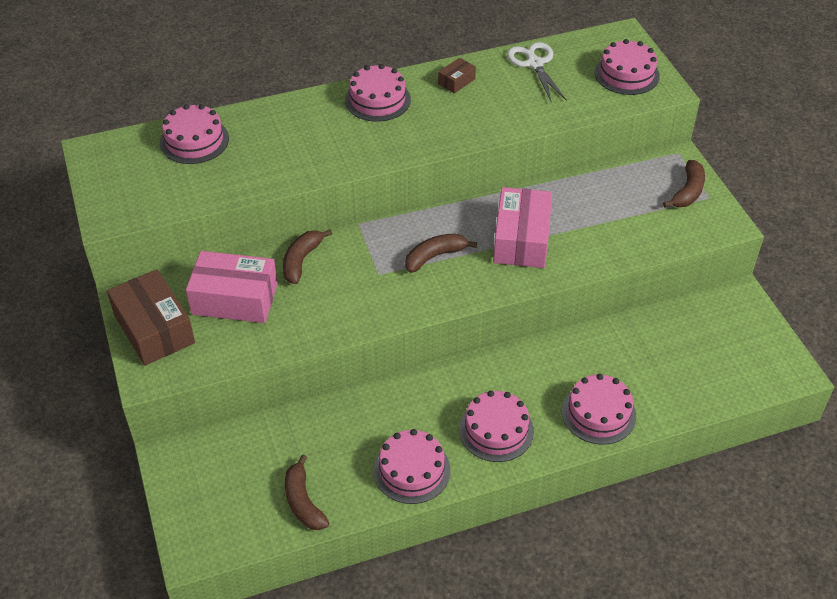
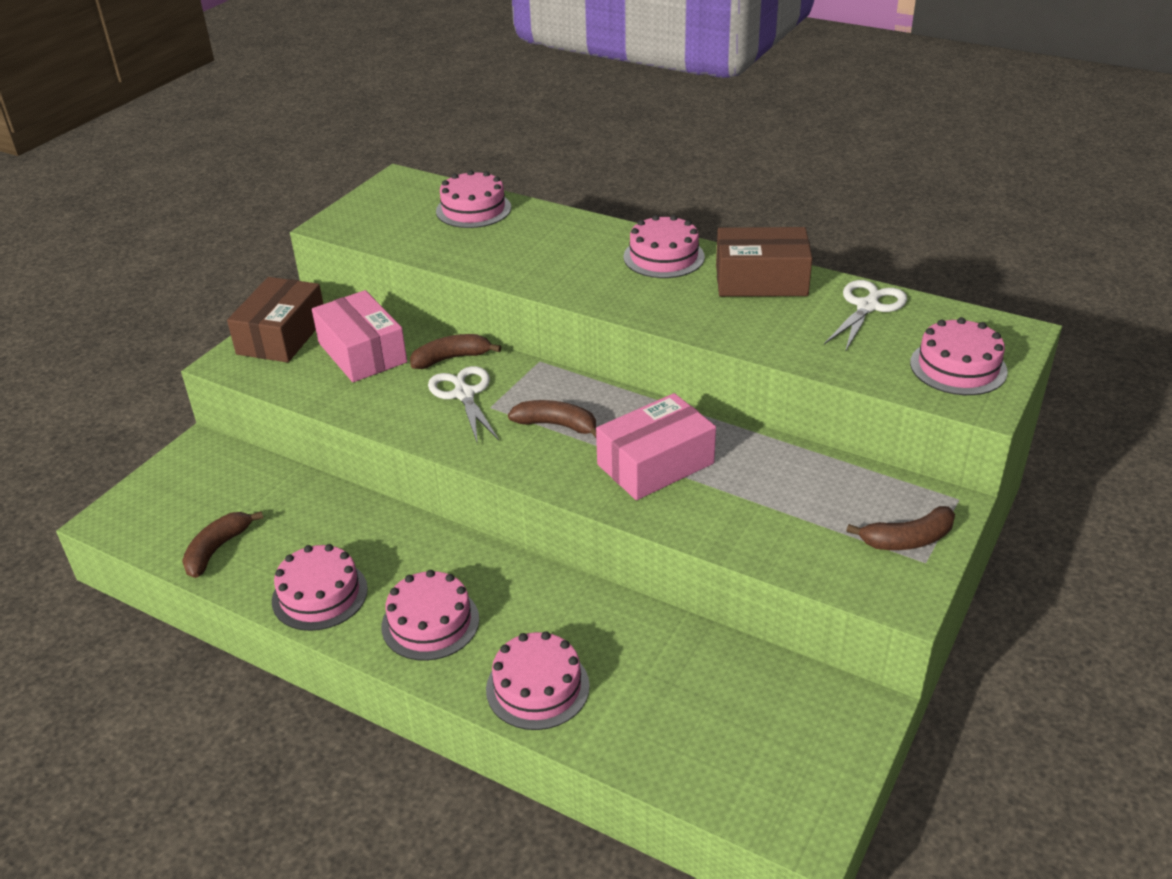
camera: 50 degrees right, 10 degrees down
brown box [438,58,476,93] -> brown box [716,227,812,297], size x2.14
none -> white scissors [428,366,499,445]

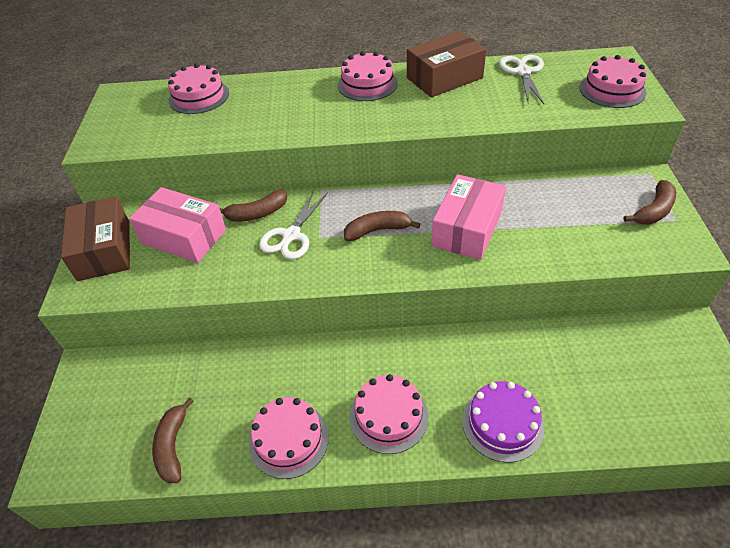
camera: 30 degrees left, 10 degrees up
brown banana [410,334,501,369] -> brown banana turned 150 degrees counterclockwise [220,190,287,222]
white scissors [428,366,499,445] -> white scissors turned 105 degrees counterclockwise [259,190,328,259]
pink cake [486,631,590,730] -> purple cake [462,381,544,463]

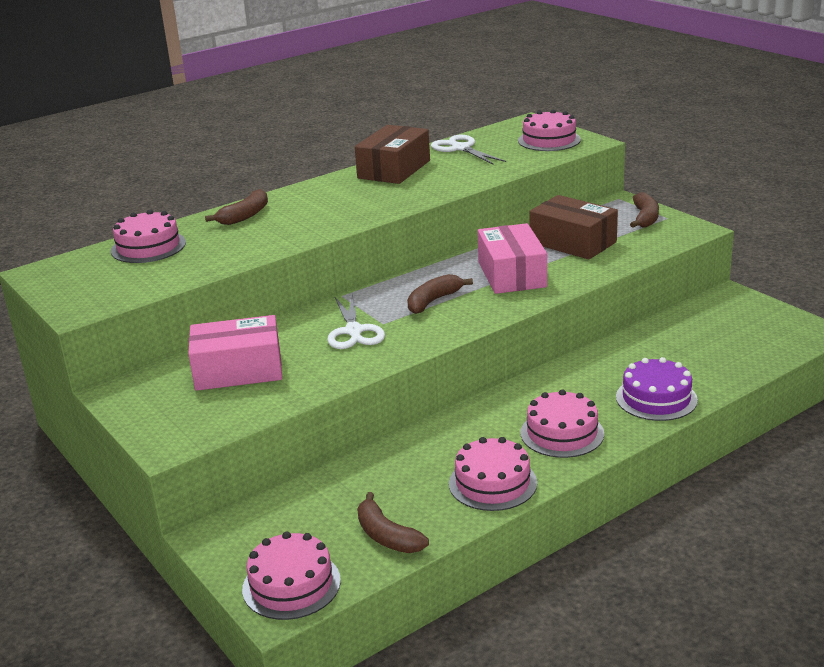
camera: 35 degrees left, 20 degrees down
brown box [61,197,130,281] -> brown box moved to [529,195,618,260]
brown banana [220,190,287,222] -> brown banana moved to [205,189,268,225]
pink cake [338,51,398,101] -> pink cake moved to [242,531,341,620]

